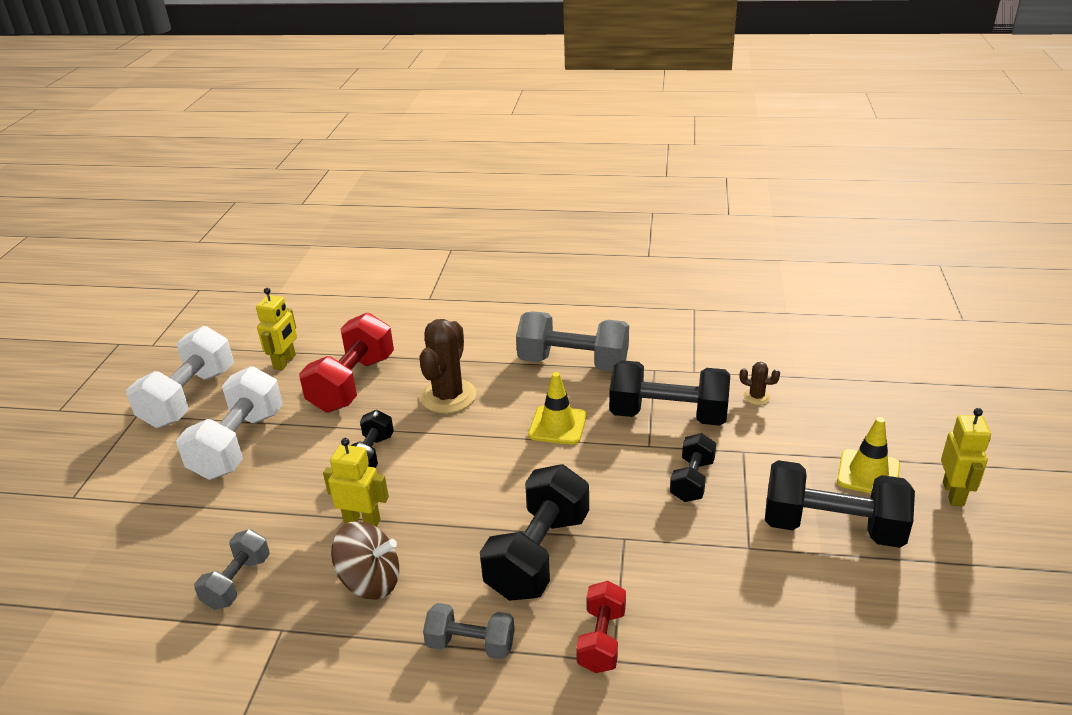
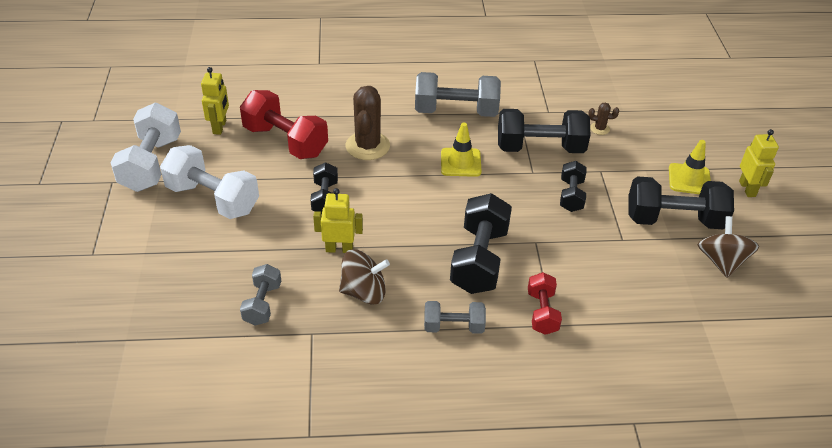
camera: 15 degrees left, 10 degrees up
white dumbbell [176,366,283,480] -> white dumbbell turned 60 degrees counterclockwise [160,145,259,219]
red dumbbell [299,312,394,413] -> red dumbbell turned 60 degrees counterclockwise [240,90,328,159]
none -> brown spinning top [697,216,759,278]

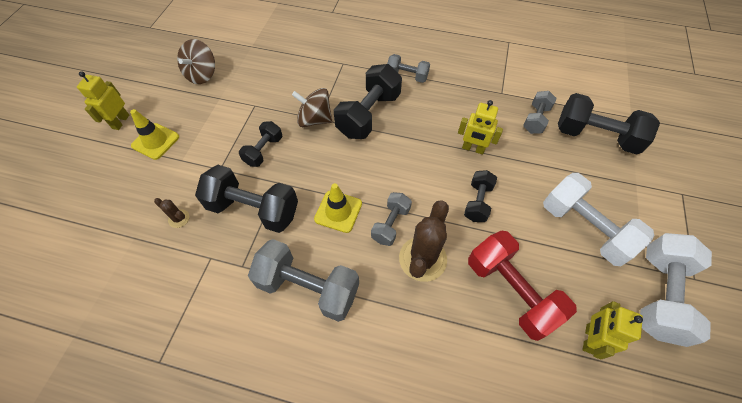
camera: 160 degrees left, 15 degrees up
brown spinning top [339,250,390,304] -> brown spinning top moved to [292,88,332,127]
red dumbbell [528,272,562,335] -> none
black dumbbell [628,176,734,229] -> black dumbbell moved to [558,93,660,154]
none -> grey dumbbell [371,192,412,246]

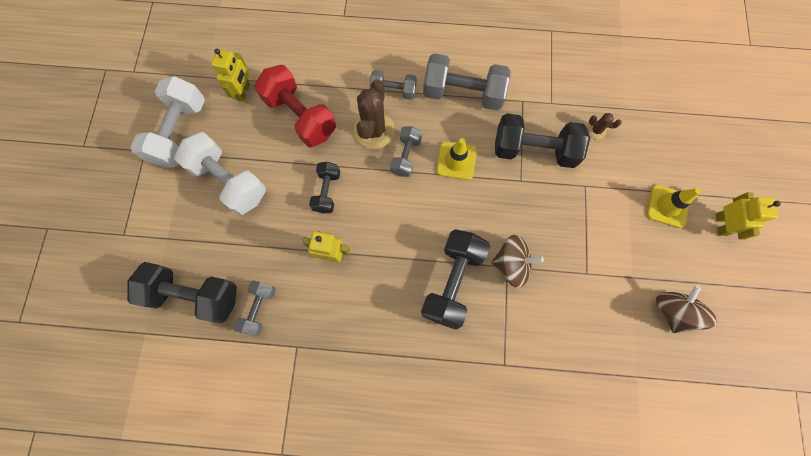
camera: 170 degrees right, 15 degrees up
black dumbbell [239,121,282,167] -> none
grey dumbbell [387,54,430,83] -> grey dumbbell moved to [369,70,417,100]

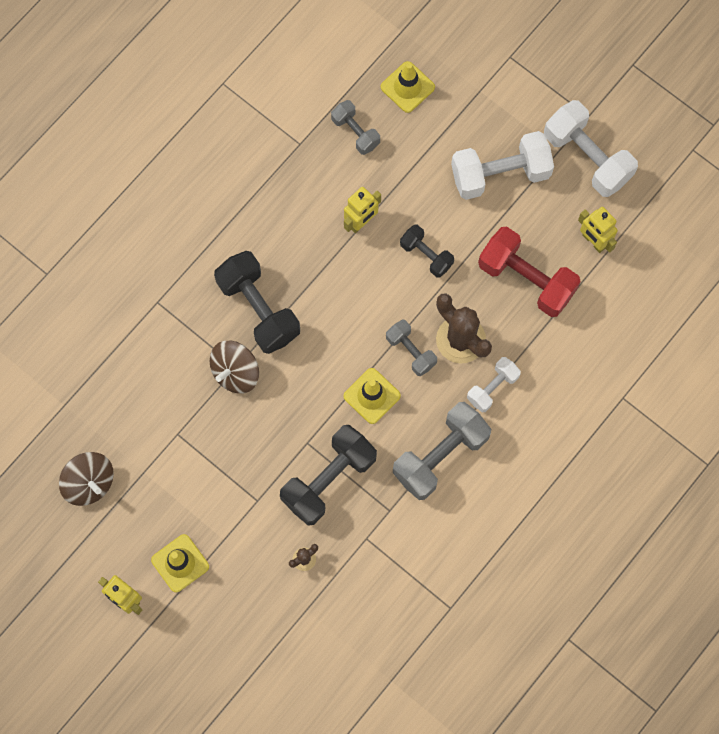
camera: 125 degrees right, 0 degrees up
black dumbbell [127,262,237,323] -> yellow traffic cone [381,61,435,113]
red dumbbell [254,65,336,147] -> red dumbbell turned 45 degrees clockwise [478,227,581,317]
grey dumbbell [369,70,417,100] -> white dumbbell [467,357,521,412]

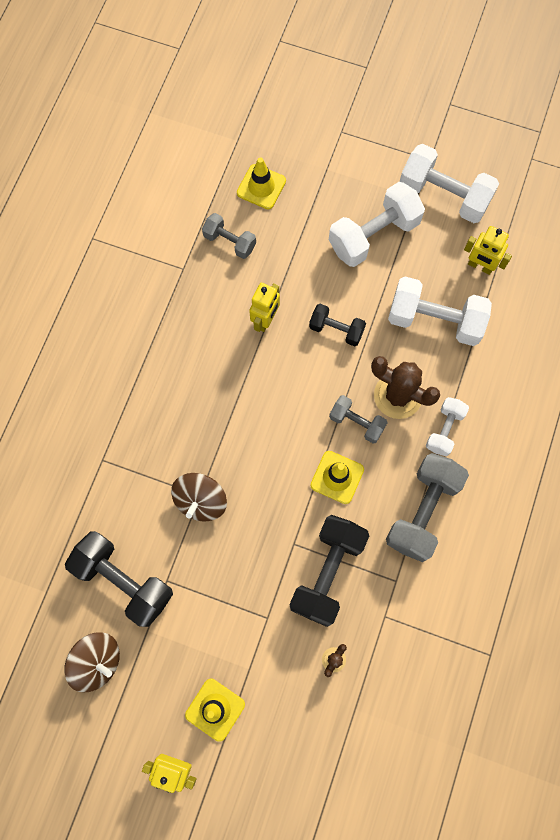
camera: 20 degrees left, 0 degrees up
black dumbbell [214,251,300,354] -> black dumbbell moved to [65,531,173,627]
red dumbbell [478,227,581,317] -> white dumbbell [388,276,492,346]

